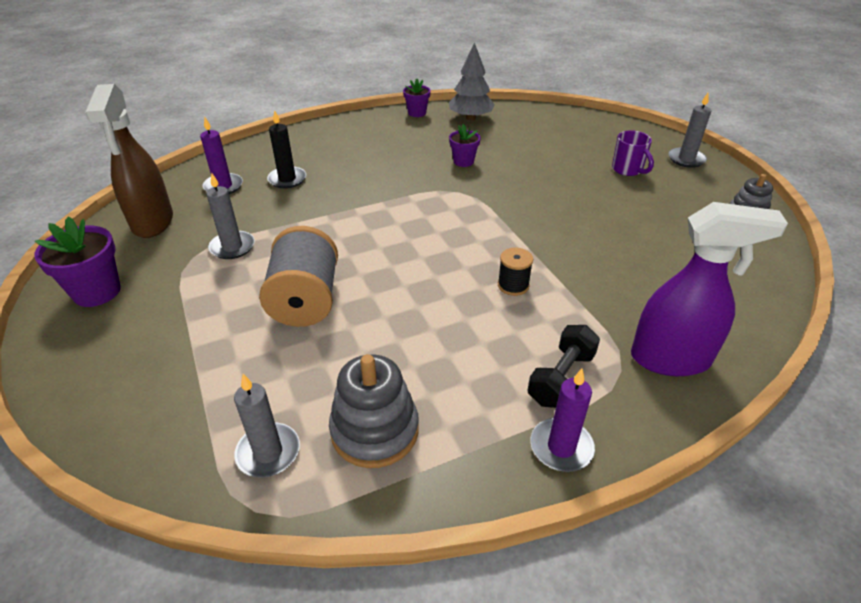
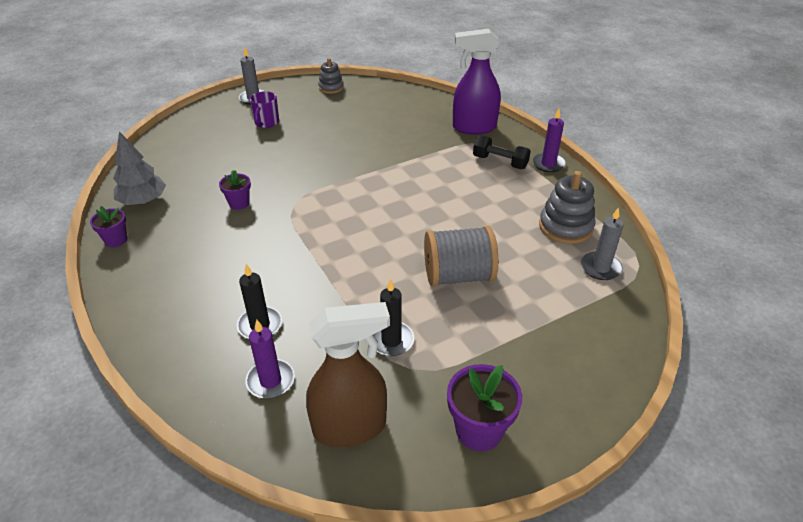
camera: 95 degrees left, 0 degrees up
grey candle [206,173,255,259] -> black candle [373,279,414,356]
black spool [498,248,533,296] -> none
purple mug [612,130,654,176] -> purple mug turned 135 degrees clockwise [250,91,279,128]
purple spray bottle [631,202,788,376] -> purple spray bottle turned 90 degrees counterclockwise [453,29,501,134]

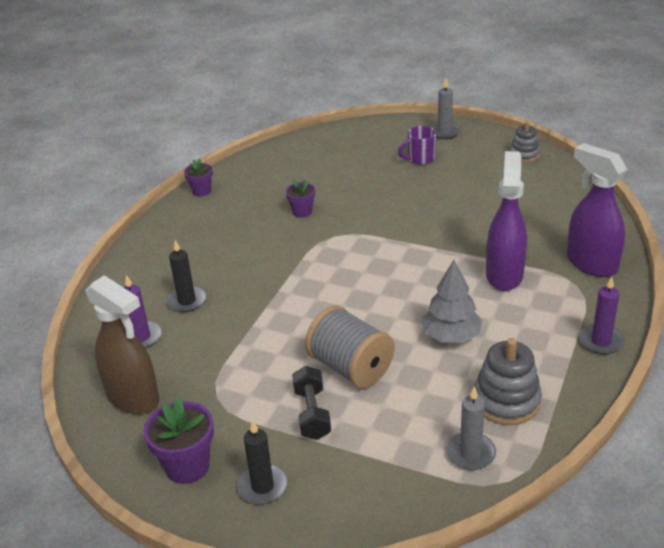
camera: 55 degrees right, 5 degrees down
grey tree [113,131,166,205] -> grey tree moved to [421,260,482,343]
black candle [373,279,414,356] -> black candle moved to [237,420,288,504]
black dumbbell [473,135,531,169] -> black dumbbell moved to [292,366,331,440]
none -> purple spray bottle [486,151,527,291]

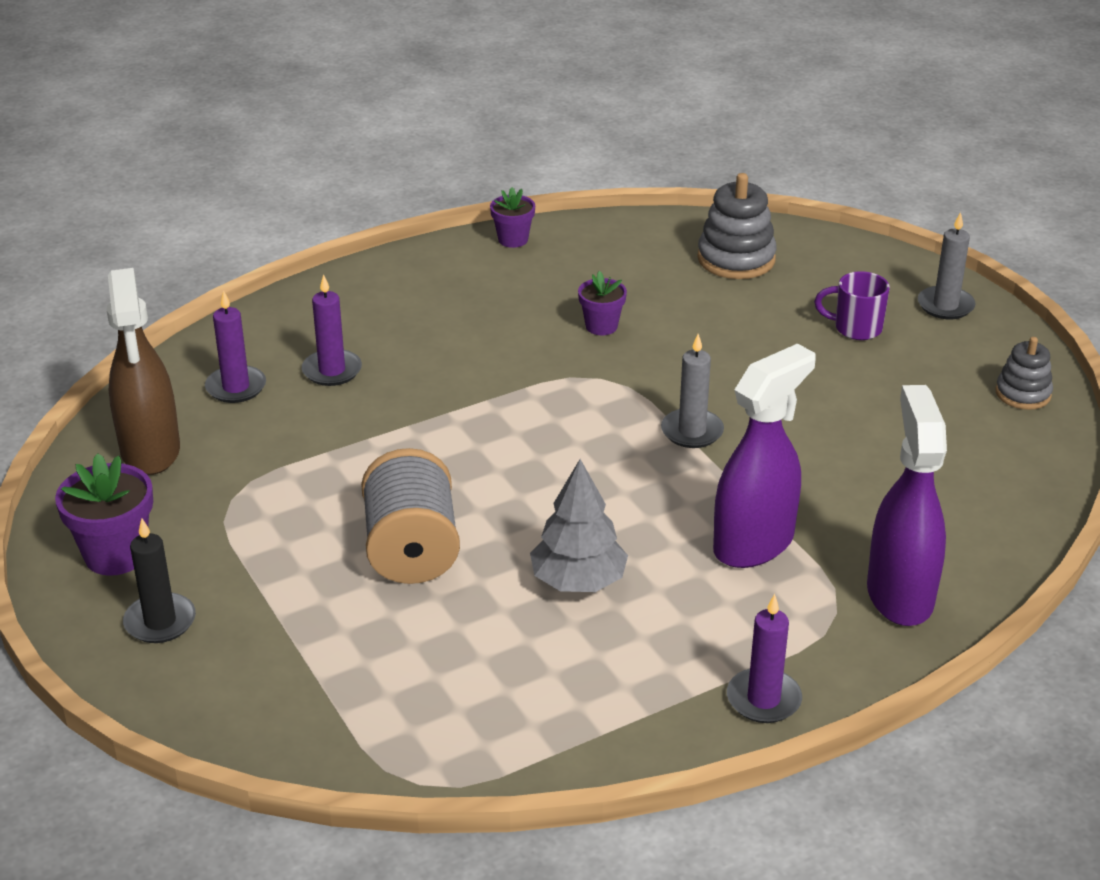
camera: 35 degrees right, 0 degrees up
black candle [166,240,207,312] -> purple candle [302,274,362,386]
black dumbbell [292,366,331,440] -> none
grey candle [446,386,496,470] -> grey candle moved to [661,334,724,448]
grey stacking toy [474,338,542,425] -> grey stacking toy moved to [697,173,777,279]

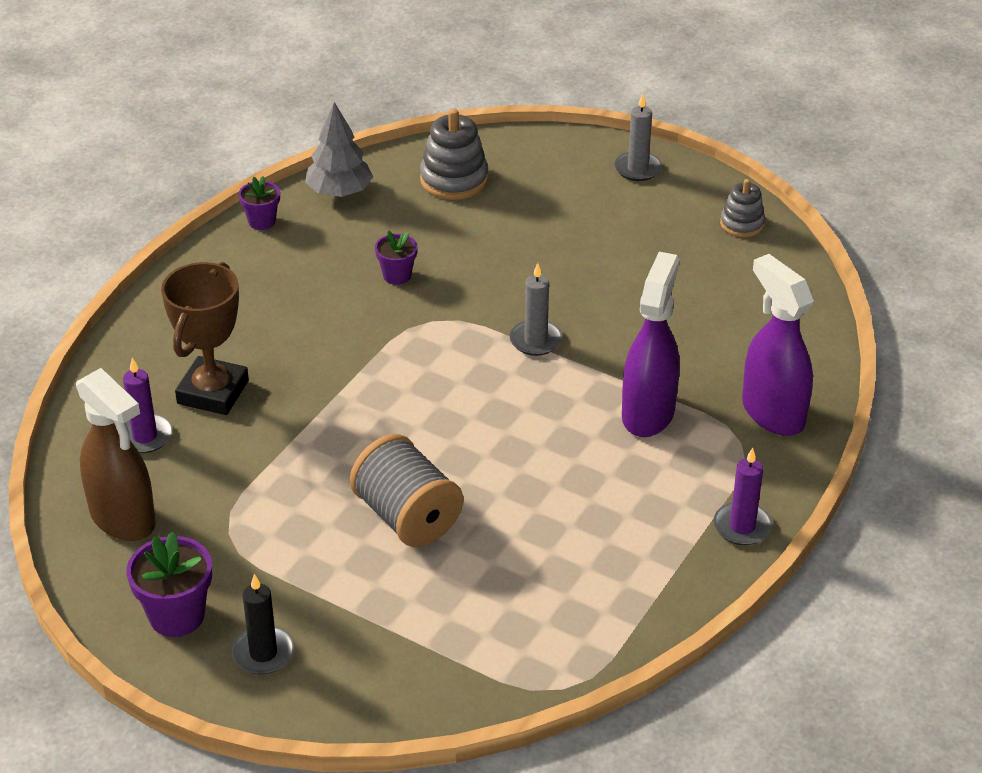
camera: 30 degrees left, 5 degrees up
purple candle [302,274,362,386] -> brown trophy [161,262,249,415]
grey tree [530,459,628,592] -> grey tree moved to [305,102,373,197]
purple mug [814,271,890,340] -> none

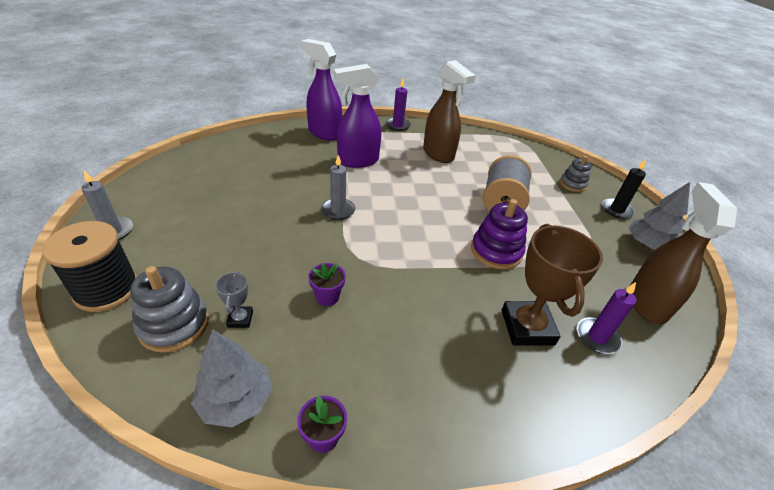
camera: 130 degrees left, 0 degrees up
purple flower pot [126,531,212,637] -> grey tree [628,182,690,250]
brown trophy [161,262,249,415] -> brown trophy turned 75 degrees counterclockwise [502,224,603,346]
grey stacking toy [720,179,765,237] -> grey stacking toy moved to [560,156,591,192]
purple spray bottle [742,254,814,436] -> purple spray bottle turned 105 degrees clockwise [301,39,342,140]
none -> black spool [42,221,137,312]
none -> grey trophy [215,271,253,328]
none -> brown spray bottle [423,60,476,163]
none -> purple stacking toy [471,199,528,270]

